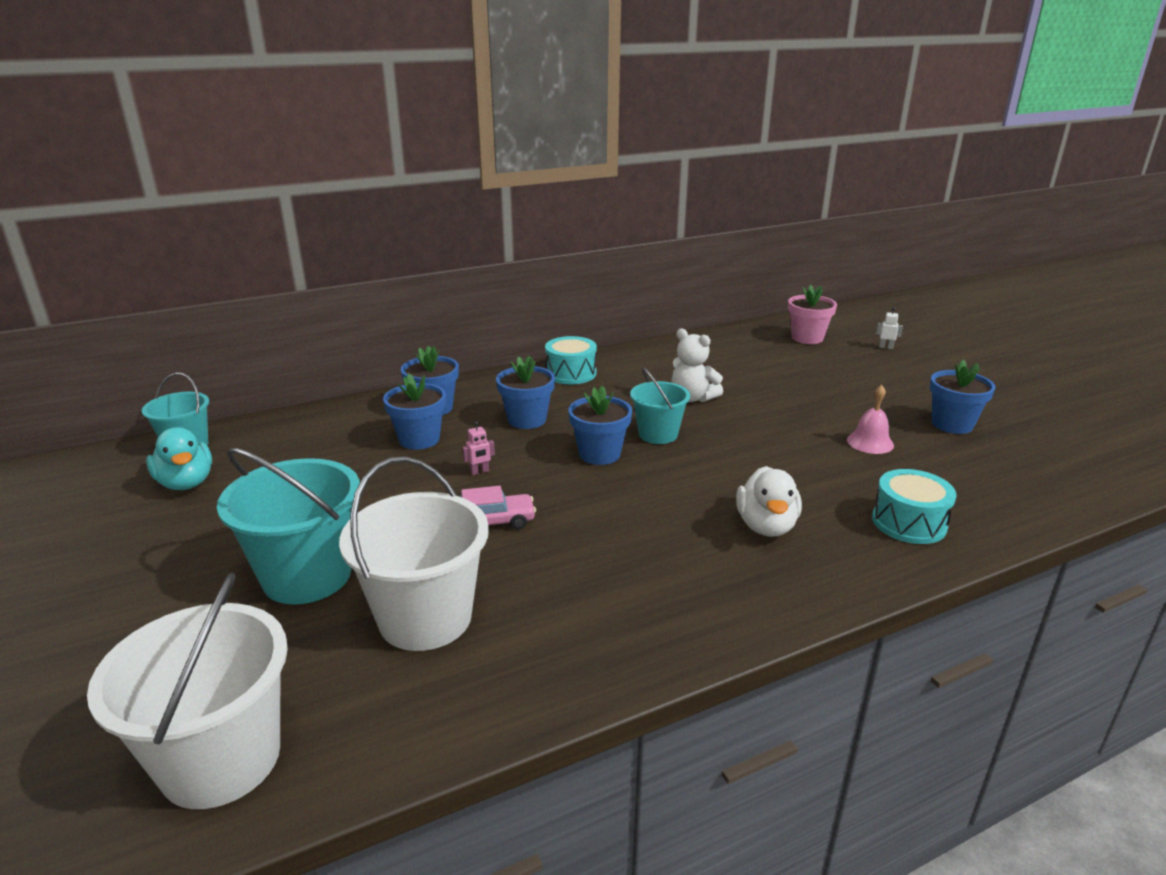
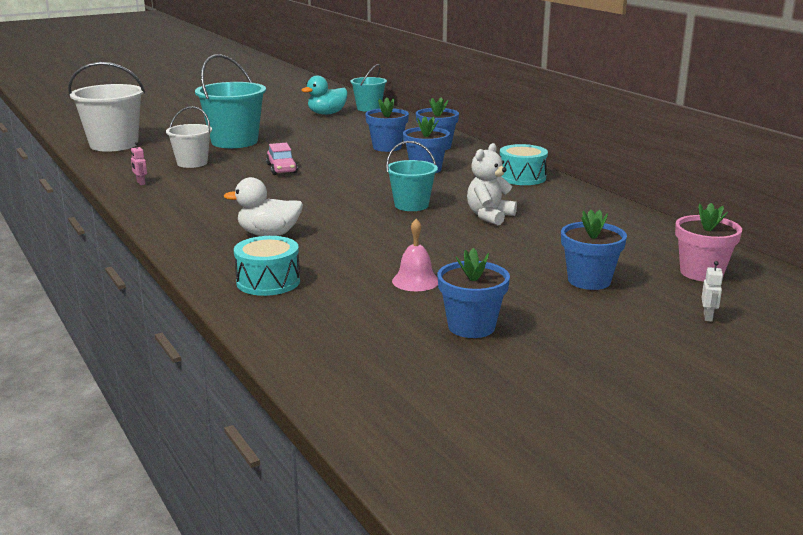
camera: 85 degrees right, 5 degrees down
white bucket [339,456,489,651] -> white bucket [166,106,212,168], size x0.60
pink robot [462,421,495,475] -> pink robot moved to [131,142,147,185]
blue flower pot [569,386,632,465] -> blue flower pot moved to [561,210,627,290]

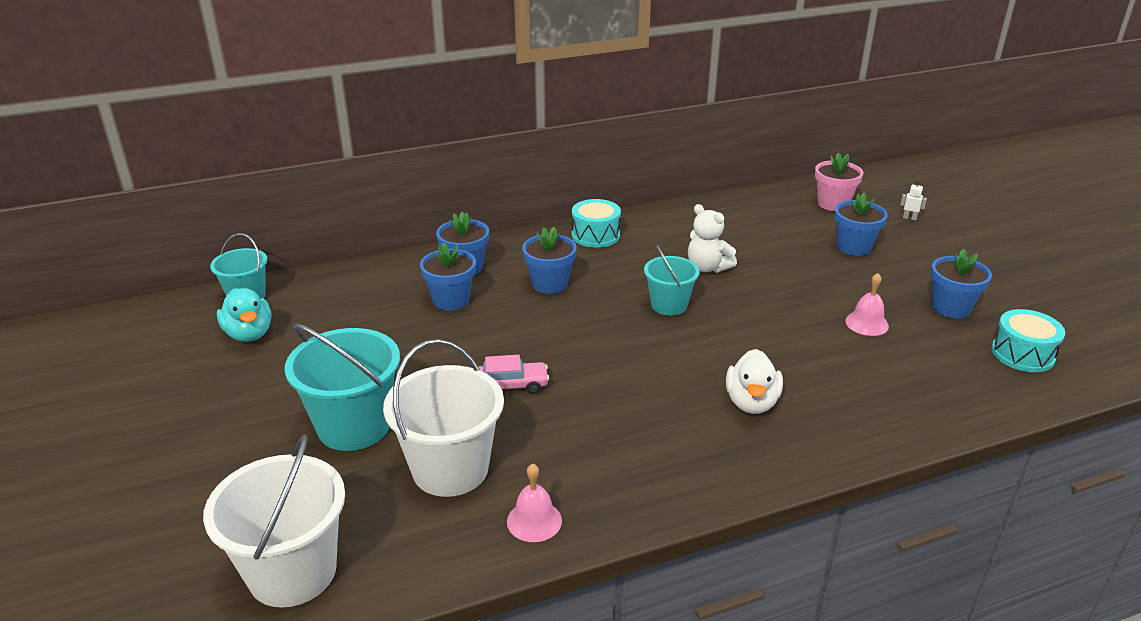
camera: 80 degrees left, 10 degrees up
pink robot [131,142,147,185] -> pink bell [507,463,562,542]
white bucket [166,106,212,168] -> white bucket [383,339,504,497], size x1.66
turquoise drum [234,236,300,296] -> turquoise drum moved to [991,309,1065,372]

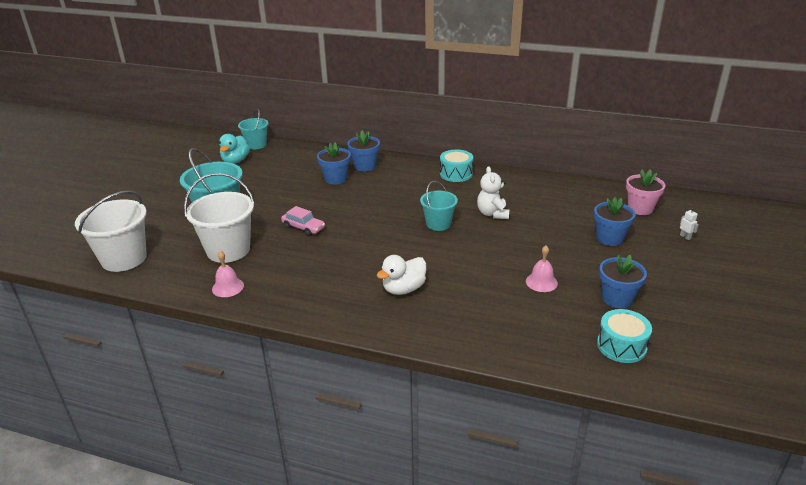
camera: 40 degrees right, 0 degrees up
blue flower pot [522,227,577,294] -> none

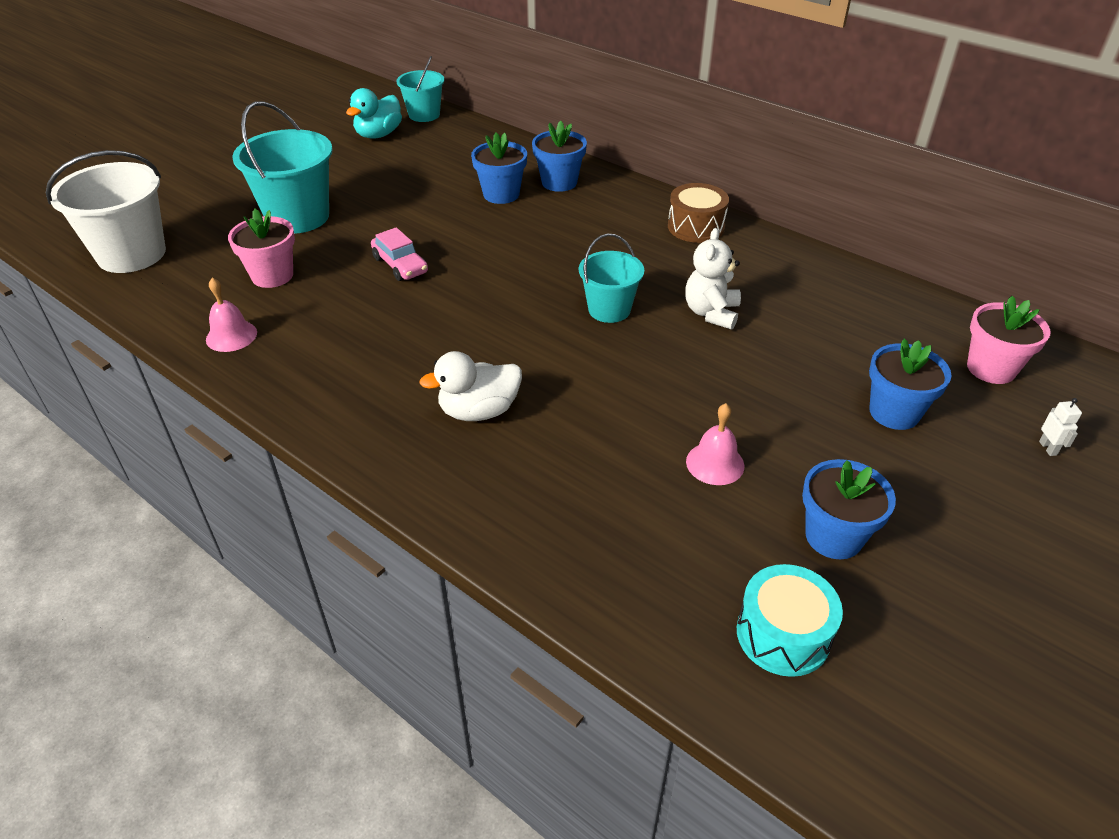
camera: 20 degrees right, 10 degrees up
white bucket [184,173,255,263] -> pink flower pot [228,209,295,288]
turquoise drum [440,149,473,182] -> brown drum [668,183,729,243]

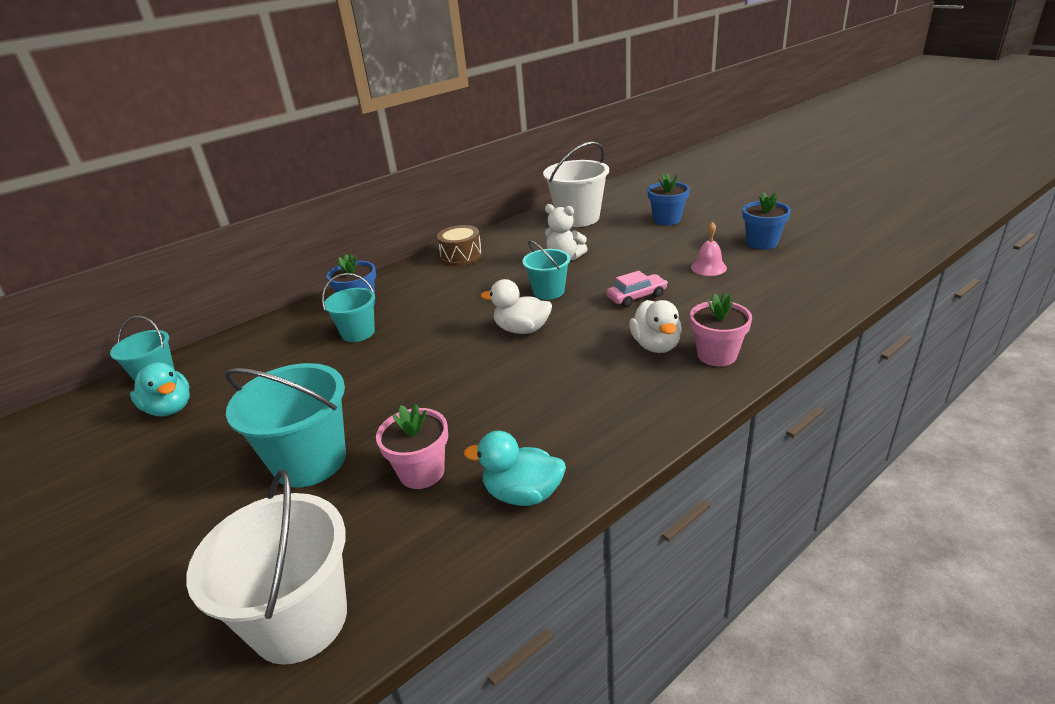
camera: 75 degrees left, 10 degrees down
pink bell [206,278,257,352] -> turquoise duck [464,431,566,506]
pink car [371,227,428,281] -> pink car moved to [606,271,668,307]
blue flower pot [471,133,527,204] -> turquoise bucket [322,273,375,342]
turquoise drum [737,564,843,677] -> none
pink flower pot [967,296,1051,384] -> pink flower pot moved to [690,293,752,366]
white robot [1039,398,1082,456] -> none
none -> white duck [481,279,552,334]
none -> white bucket [543,142,609,227]

